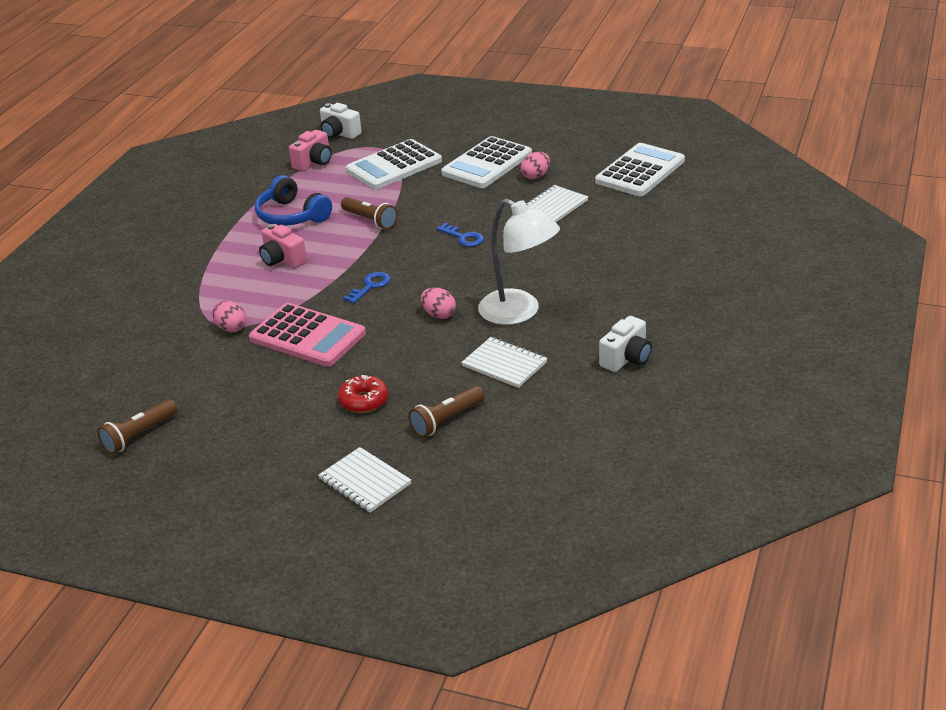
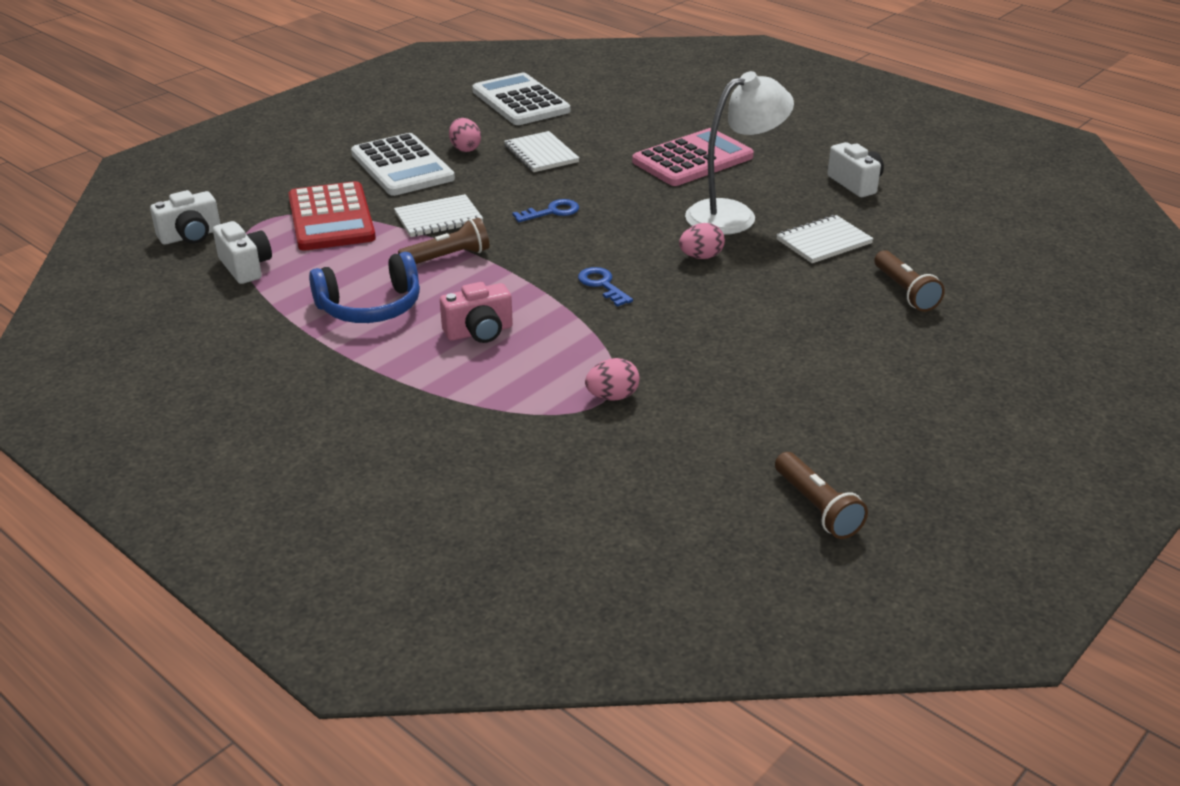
camera: 70 degrees left, 0 degrees up
pink calculator [249,303,366,367] -> pink calculator moved to [632,128,754,186]
pink camera [289,130,332,171] -> white camera [213,221,272,284]
white notebook [318,447,411,513] -> white notebook moved to [394,194,483,237]
red donut [338,375,388,413] -> none
white calculator [346,139,442,189] -> red calculator [288,181,376,251]

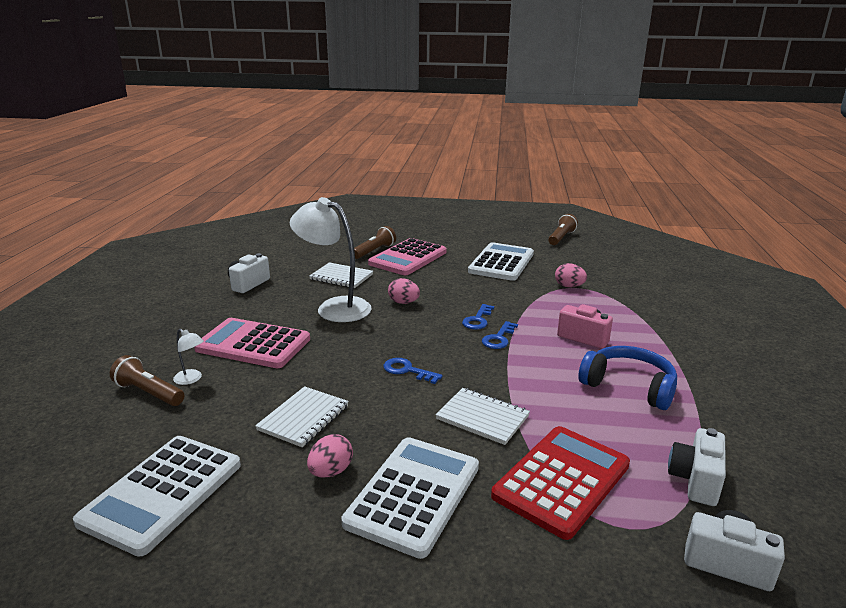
camera: 125 degrees left, 10 degrees down
brown flashlight [398,218,489,264] -> brown flashlight moved to [110,355,184,406]
none -> white lamp [173,329,204,385]
none -> pink calculator [368,238,447,275]
none -> white calculator [468,242,534,281]
none -> blue key [482,321,518,349]

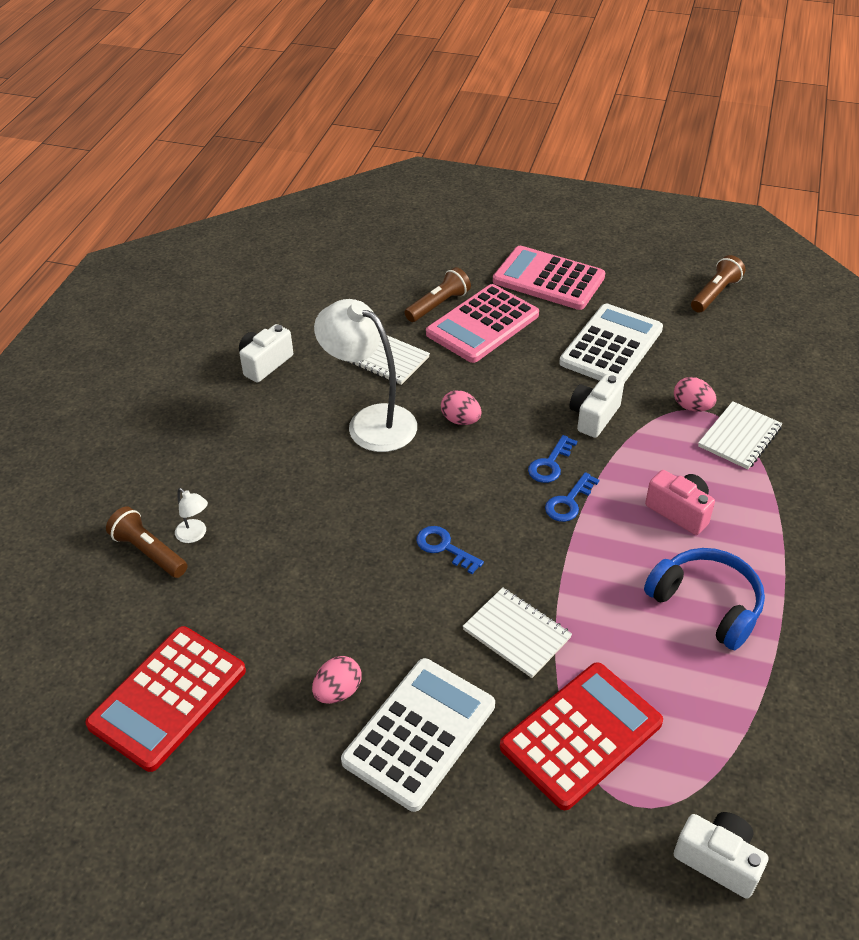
camera: 10 degrees right, 20 degrees up
white calculator [73,436,241,557] -> red calculator [85,626,246,772]
pink calculator [194,318,310,368] -> pink calculator moved to [493,246,605,310]
white notebook [255,386,349,447] -> white notebook moved to [698,401,782,469]
white camera [668,428,726,506] -> white camera moved to [569,375,624,438]

